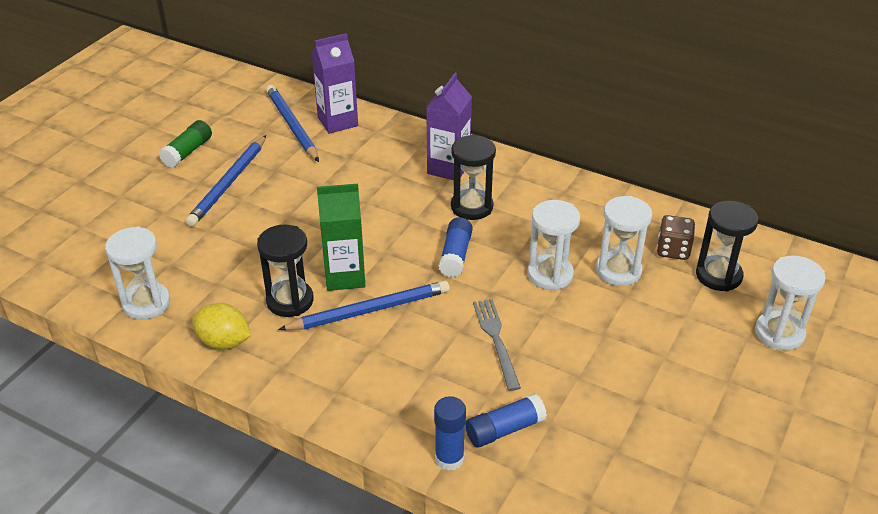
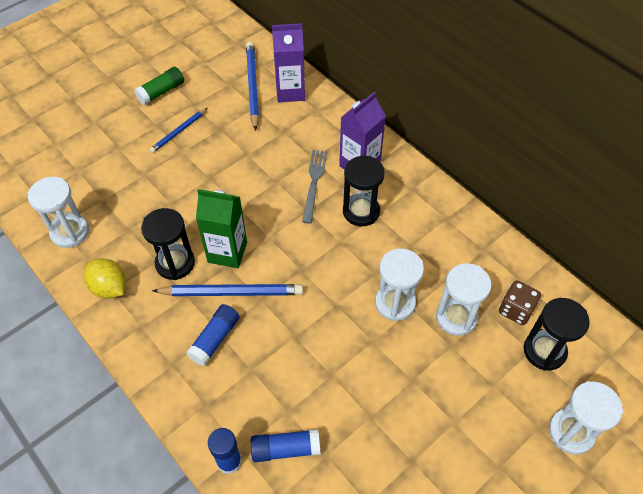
camera: 20 degrees right, 15 degrees up
blue pencil [186,135,266,227] -> blue pencil [149,108,207,153], size x0.60
blue glue stick [438,217,473,277] -> blue glue stick moved to [186,304,240,366]
grey fork [473,299,521,391] -> grey fork moved to [302,150,327,223]

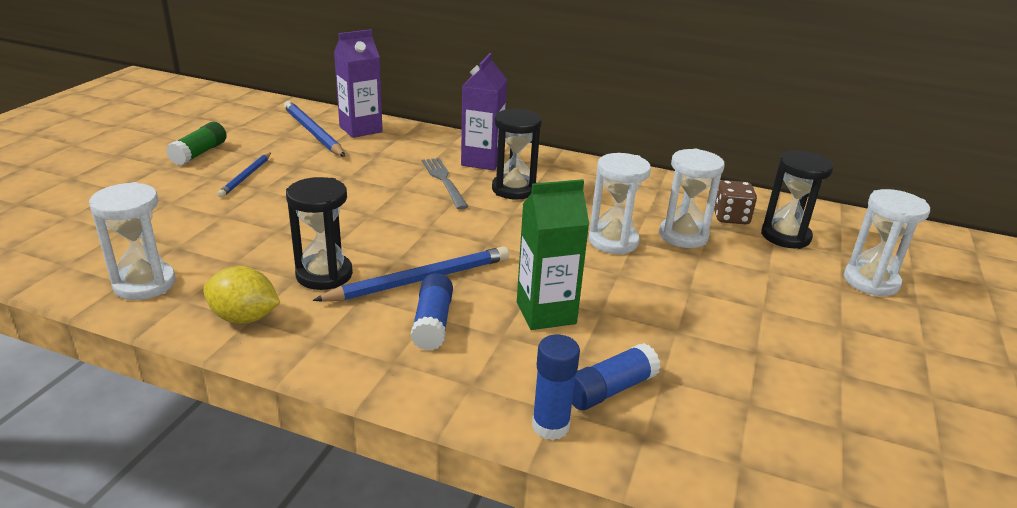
camera: 30 degrees left, 25 degrees down
green carton [196,189,247,268] -> green carton moved to [517,179,589,330]

